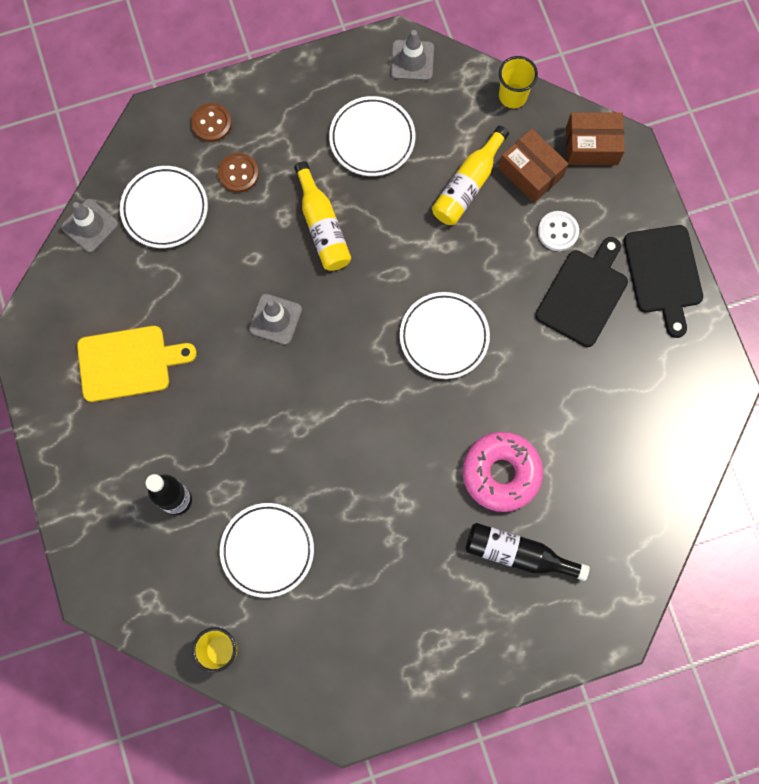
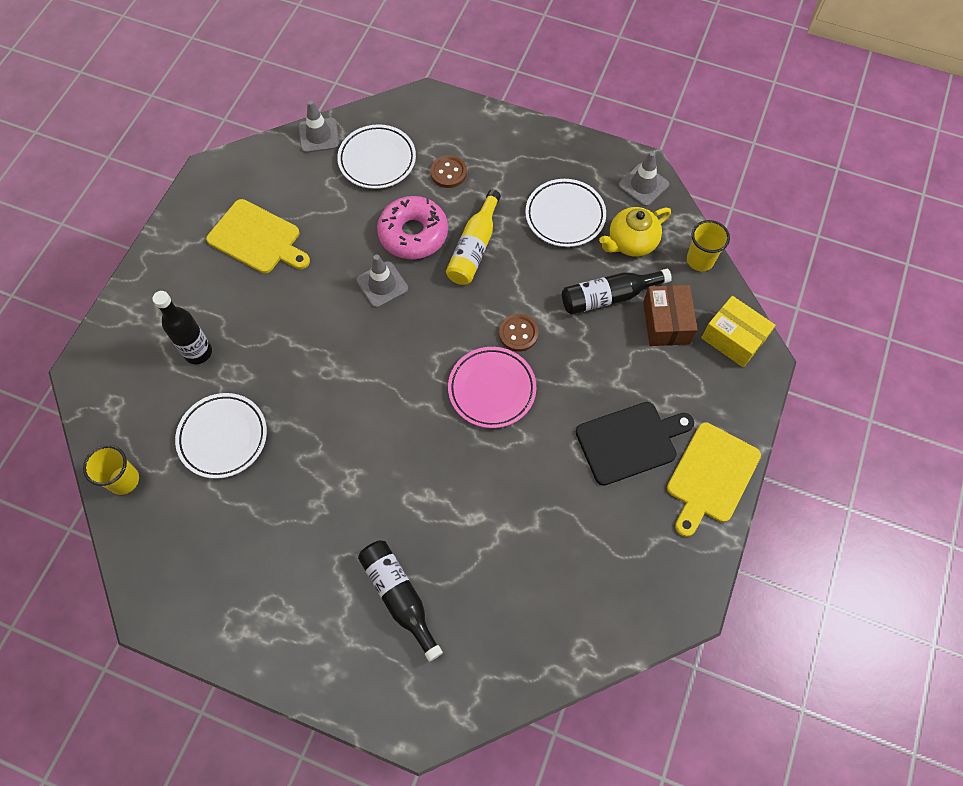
camera: 40 degrees right, 10 degrees down
brown button [191,103,232,142] -> brown button moved to [499,314,539,352]
white plate [400,292,490,379] -> pink plate [448,347,537,428]
yellow bottle [432,126,509,225] -> black bottle [562,269,672,315]
pink donut [462,432,543,512] -> pink donut moved to [377,196,448,259]
white button [538,211,579,251] -> none
brown box [566,112,625,165] -> yellow box [701,296,776,367]
black cutting board [624,225,703,338] -> yellow cutting board [667,422,761,537]
none -> yellow teapot [599,207,671,257]

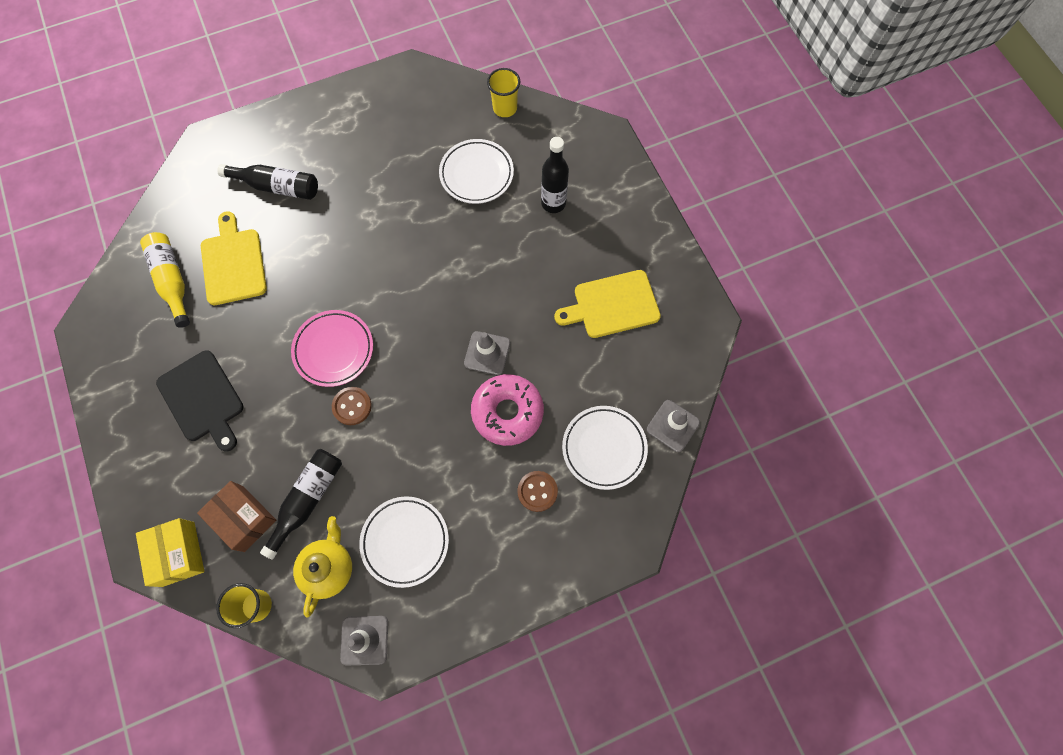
camera: 135 degrees right, 5 degrees up
yellow bottle [446,190,501,285] -> yellow bottle moved to [140,232,190,328]
black cutting board [576,402,694,486] -> black cutting board turned 60 degrees counterclockwise [156,350,244,452]
yellow cutting board [667,422,761,537] -> yellow cutting board moved to [201,211,267,305]
yellow box [701,296,776,367] -> yellow box turned 75 degrees clockwise [136,518,204,587]

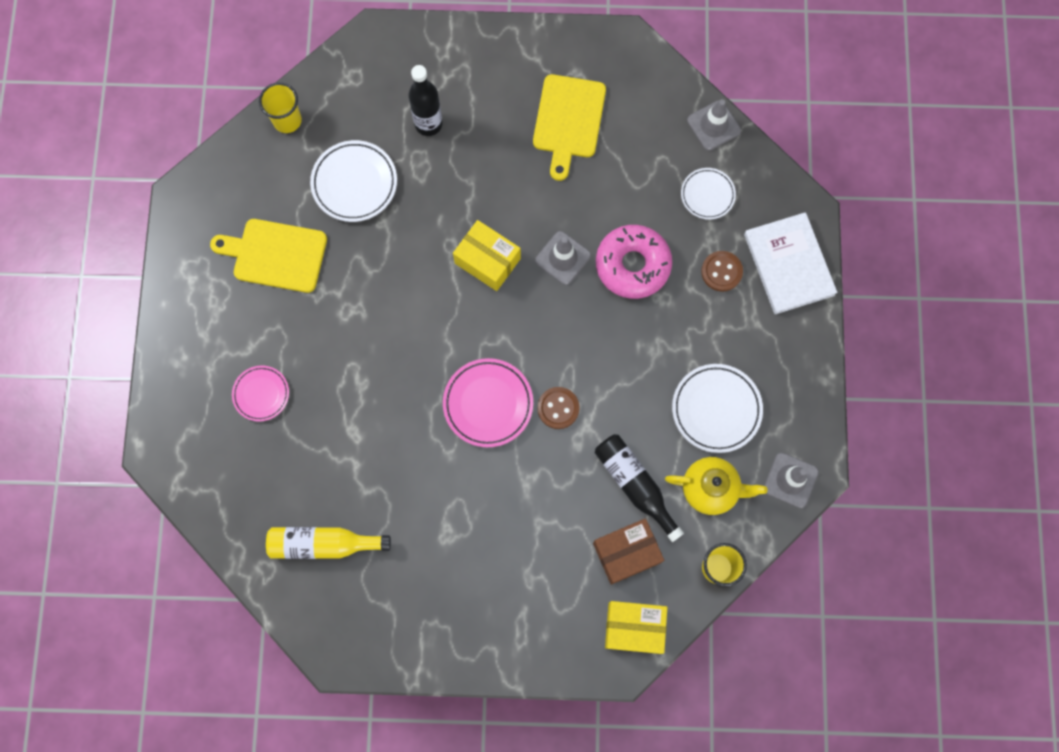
camera: 65 degrees left, 5 degrees up
black cutting board [156,350,244,452] -> none
yellow cutting board [201,211,267,305] -> yellow cutting board moved to [210,219,327,293]
black bottle [217,164,318,200] -> pink plate [232,366,289,421]
yellow teapot [293,516,352,618] -> yellow teapot turned 150 degrees clockwise [665,457,767,515]
white plate [562,406,648,490] -> white plate [681,168,736,220], size x0.63
none -> yellow box [453,220,521,291]
none -> white book [744,212,837,314]

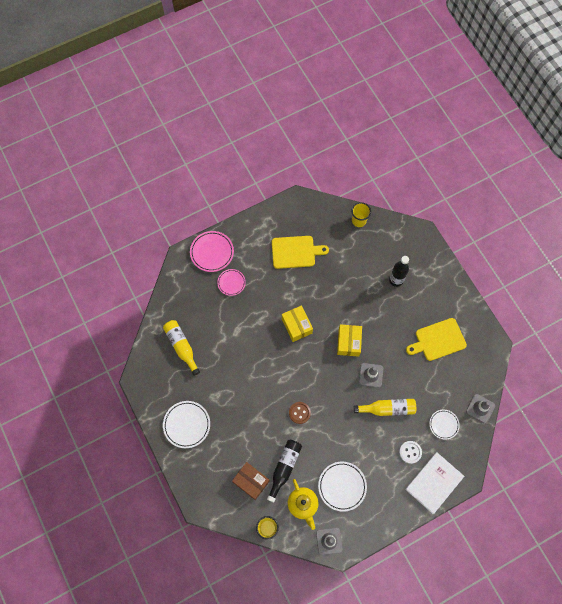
camera: 60 degrees right, 5 degrees down
yellow cutting board [210,219,327,293] -> yellow cutting board turned 105 degrees clockwise [272,236,329,269]
white plate [310,140,397,222] -> white plate moved to [163,401,210,448]
pink plate [443,358,533,447] -> pink plate moved to [190,231,234,272]
pink donut [596,225,672,299] -> yellow bottle [354,399,416,416]
yellow box [605,601,667,654] -> yellow box moved to [282,305,313,342]
brown button [701,251,743,292] -> white button [399,441,422,464]

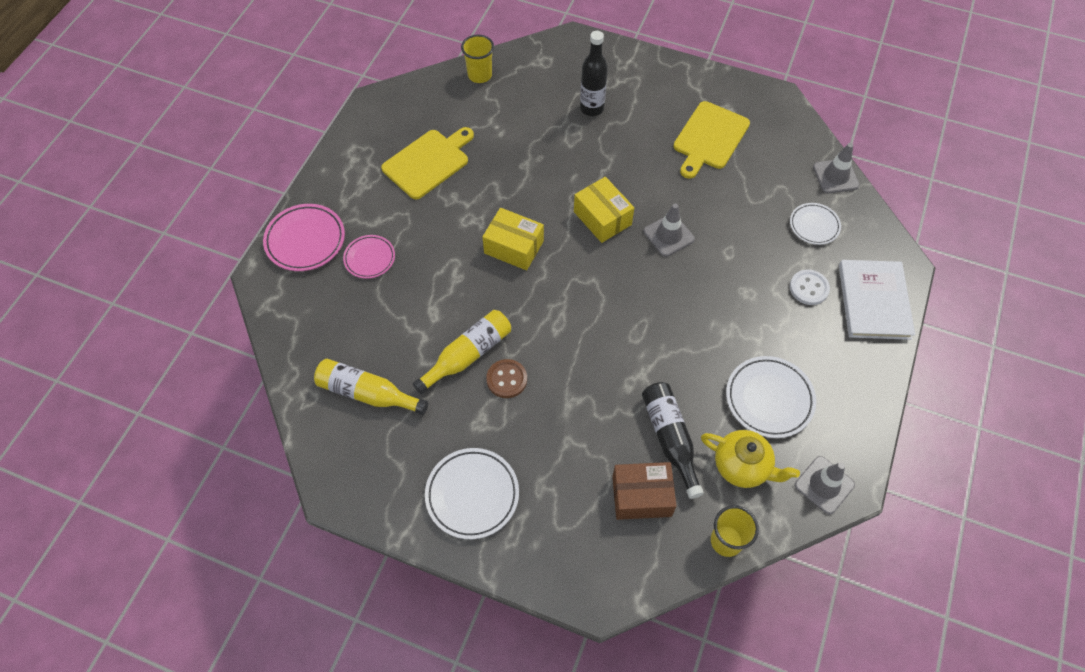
camera: 40 degrees left, 10 degrees down
brown button [289,402,311,424] -> brown button moved to [486,359,527,398]
yellow bottle [354,399,416,416] -> yellow bottle moved to [413,310,511,394]

